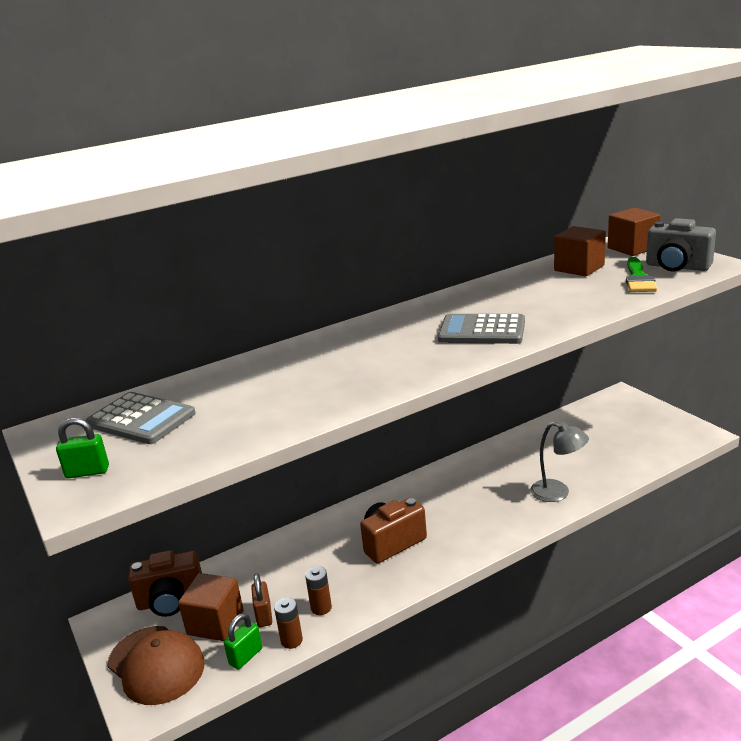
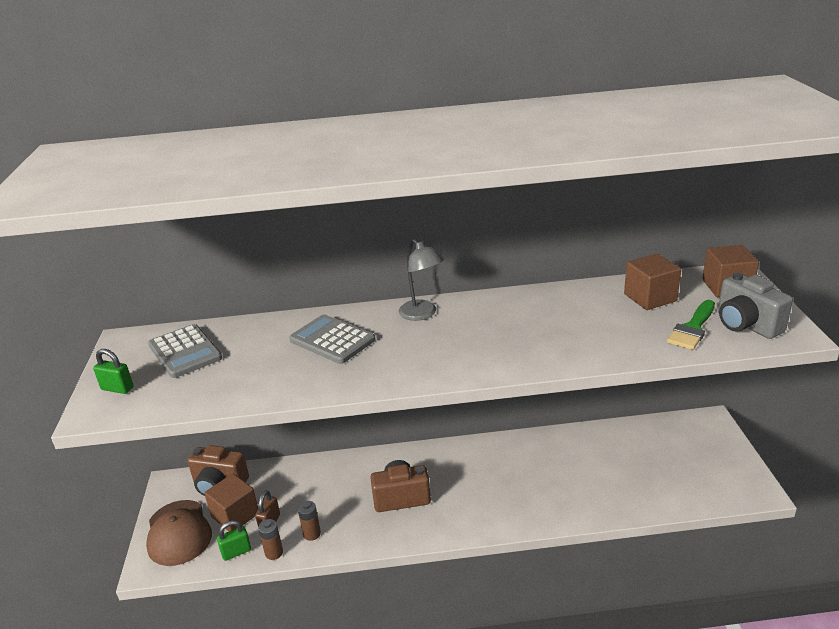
camera: 25 degrees right, 5 degrees up
grey calculator [438,314,525,344] -> grey calculator moved to [289,314,376,364]
grey lamp [530,422,589,502] -> grey lamp moved to [399,239,444,321]

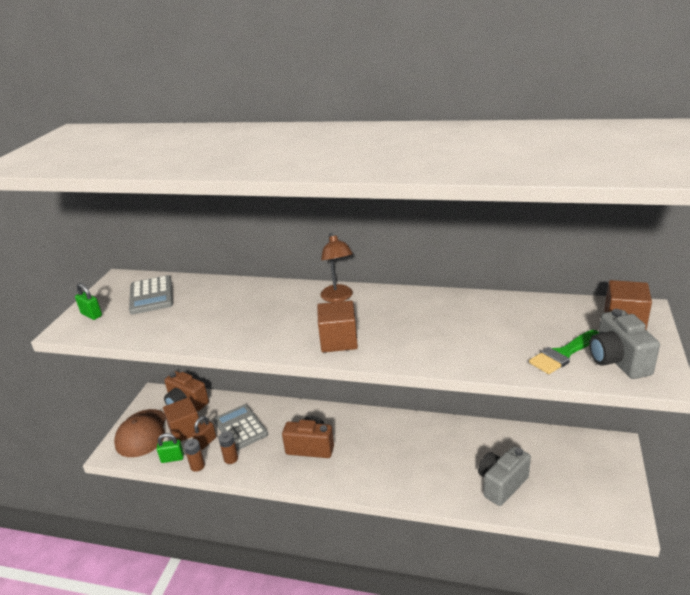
camera: 20 degrees right, 0 degrees up
grey calculator [289,314,376,364] -> grey calculator moved to [214,404,268,450]
grey lamp [399,239,444,321] -> brown lamp [320,232,353,302]
brown cube [624,254,681,310] -> brown cube moved to [317,301,358,352]
none -> grey camera [478,446,531,506]

